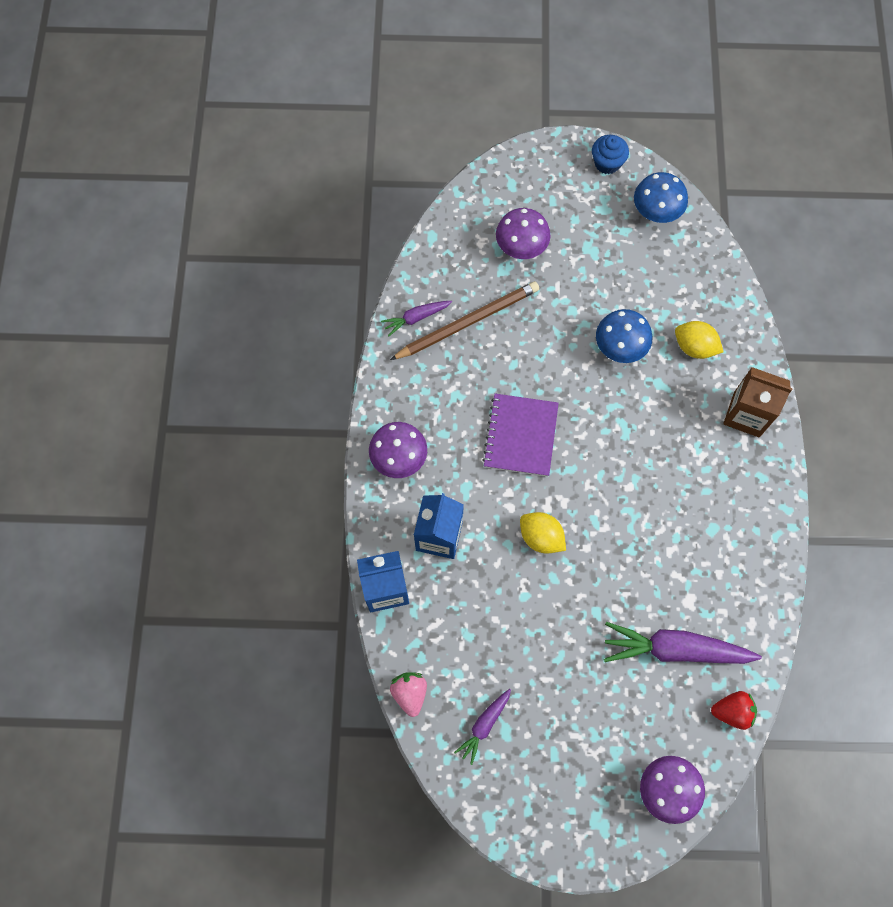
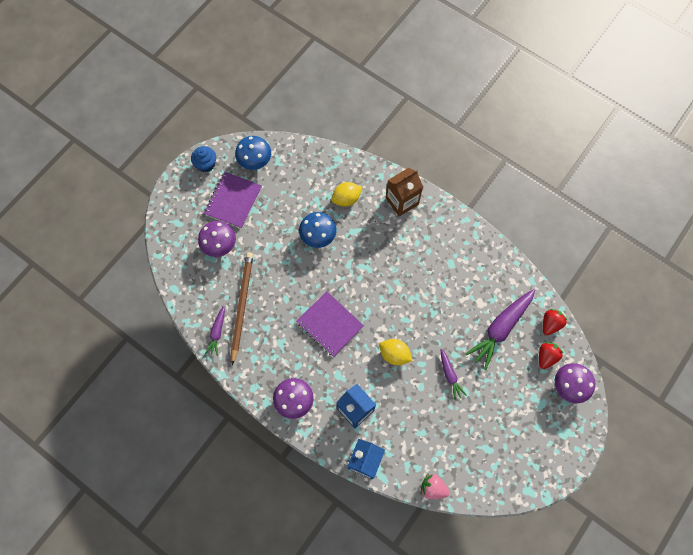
camera: 55 degrees left, 0 degrees up
purple carrot [454,689,511,765] -> purple carrot moved to [441,349,467,400]
yellow lemon [520,512,566,554] -> yellow lemon turned 45 degrees clockwise [379,339,413,365]
none -> purple notebook [204,172,262,229]
none -> red strawberry [539,342,563,369]

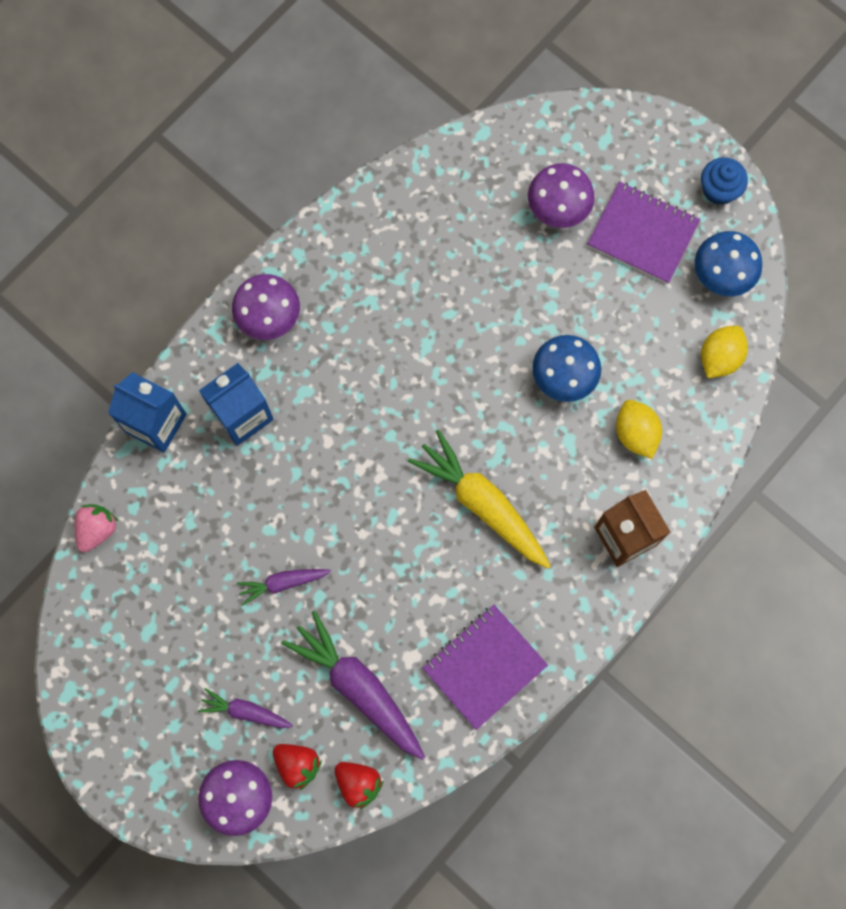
camera: 95 degrees right, 5 degrees up
purple carrot [205,306,225,356] -> purple carrot moved to [198,688,293,728]
brown pencil [231,252,253,365] -> none
purple notebook [296,291,364,357] -> purple notebook moved to [422,605,548,730]
yellow lemon [379,339,413,365] -> yellow lemon moved to [701,326,748,378]
none -> yellow carrot [408,430,551,569]

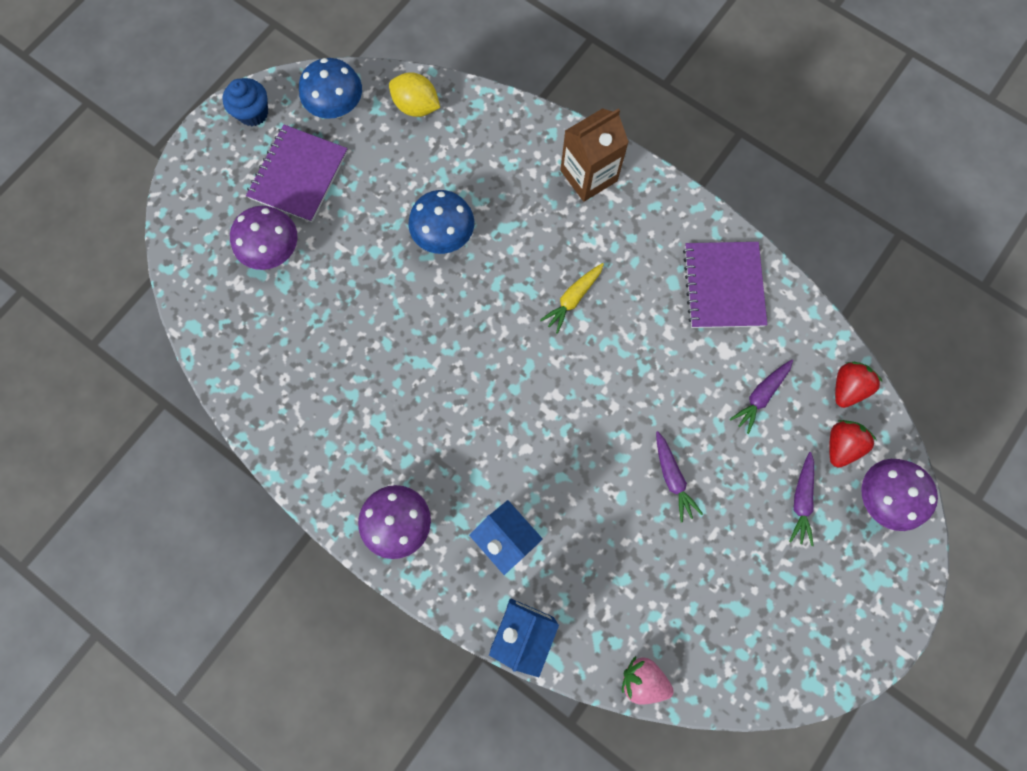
camera: 95 degrees left, 0 degrees up
purple carrot [282,611,425,760] -> purple carrot [730,360,793,434], size x0.53
yellow carrot [408,430,551,569] -> yellow carrot [540,263,604,334], size x0.53
purple notebook [422,605,548,730] -> purple notebook turned 45 degrees clockwise [683,242,767,328]
yellow lemon [616,400,662,459] -> none

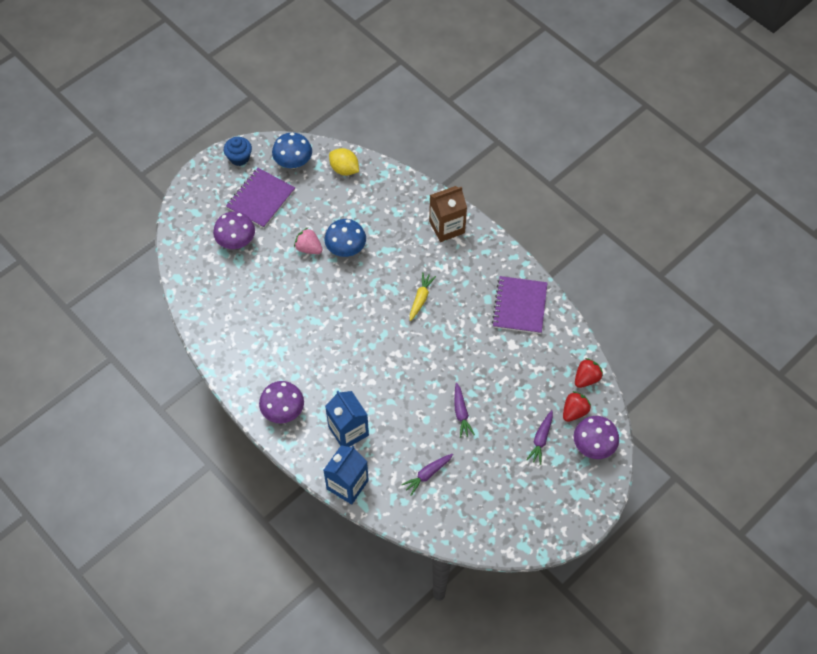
camera: 10 degrees right, 15 degrees down
yellow carrot [540,263,604,334] -> yellow carrot turned 150 degrees clockwise [410,272,436,321]
pink strawberry [622,656,674,705] -> pink strawberry moved to [294,228,323,254]
purple carrot [730,360,793,434] -> purple carrot moved to [401,454,453,496]

